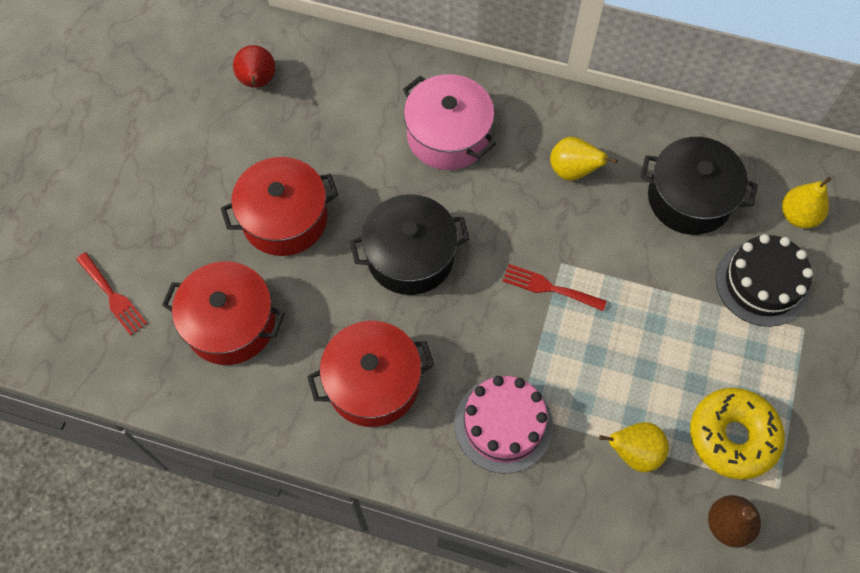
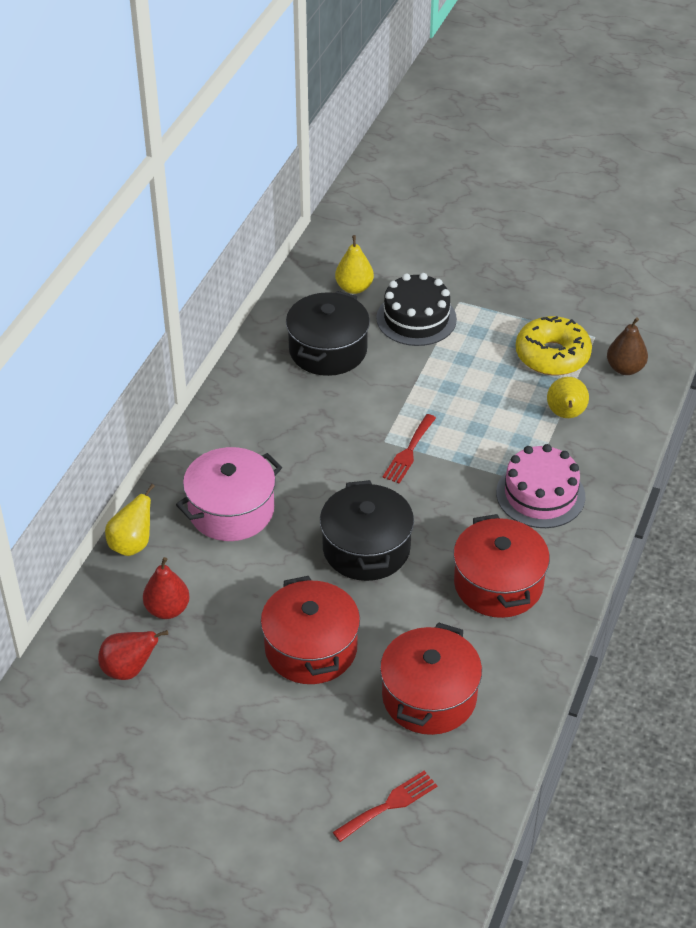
camera: 85 degrees left, 20 degrees down
yellow pear [550,137,618,181] -> yellow pear moved to [105,484,155,556]
none -> red pear [143,557,190,619]

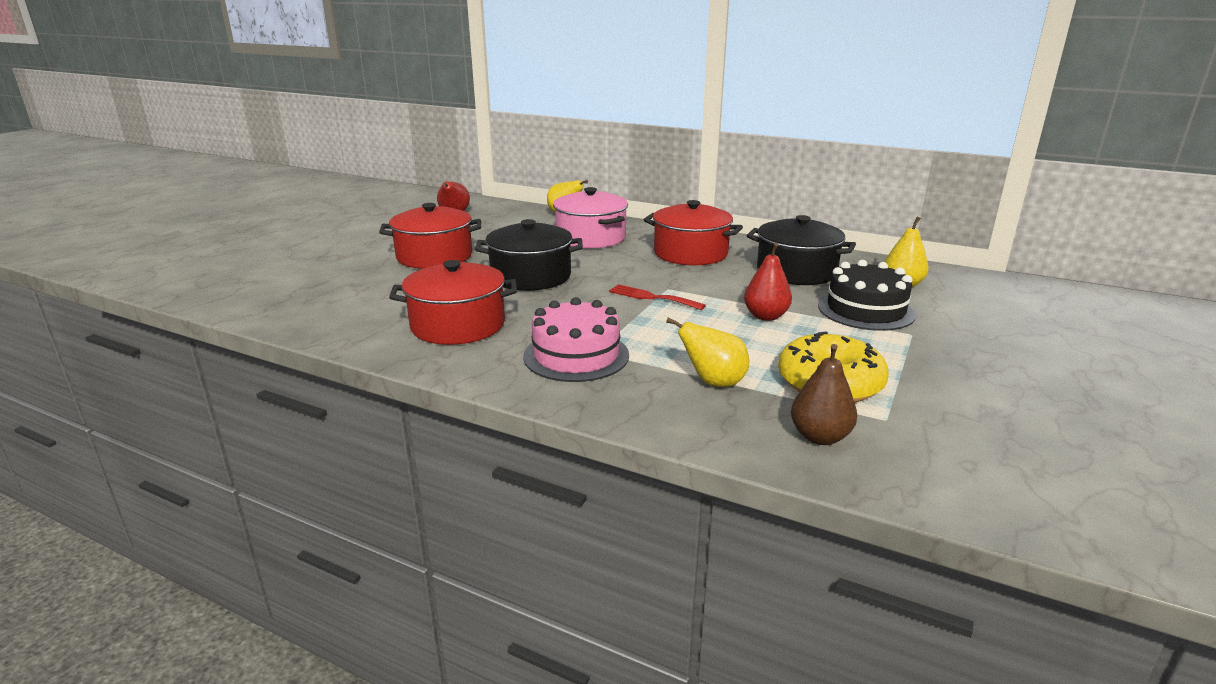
camera: 95 degrees right, 20 degrees down
red pear [143,557,190,619] -> red pear moved to [744,243,792,321]
red fork [333,771,437,842] -> none
red pot [380,622,482,735] -> red pot moved to [644,200,743,265]

